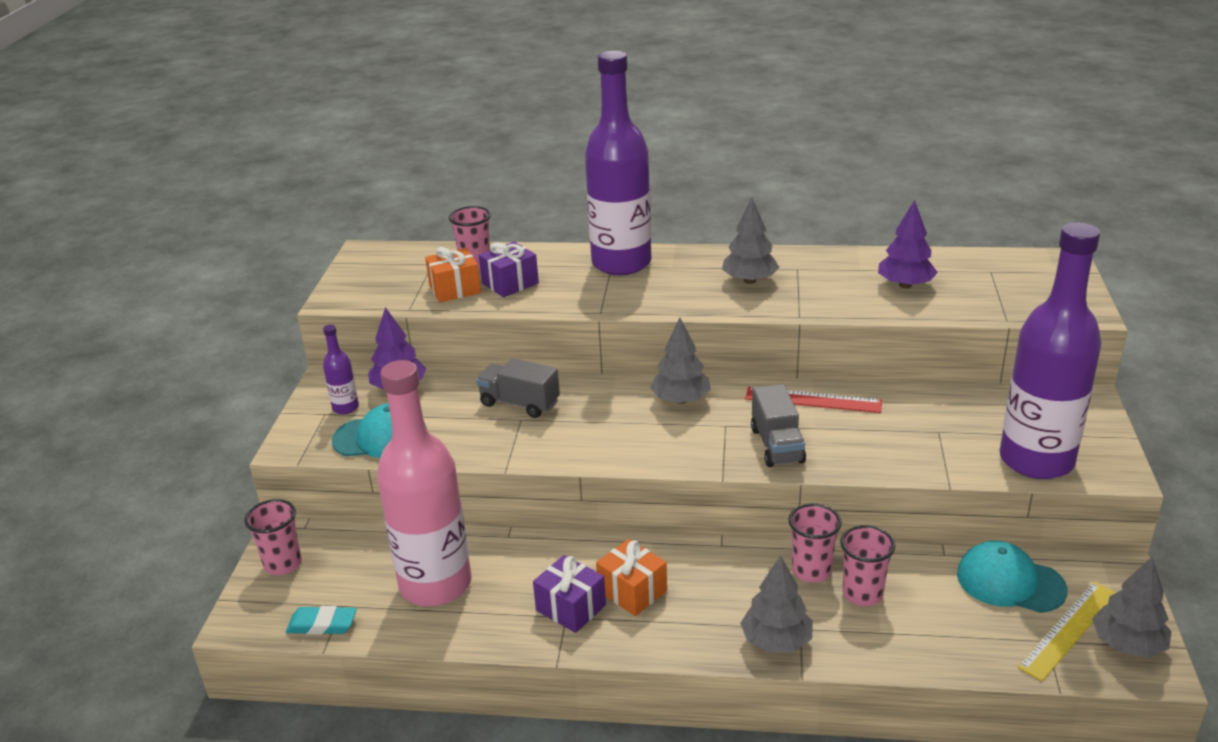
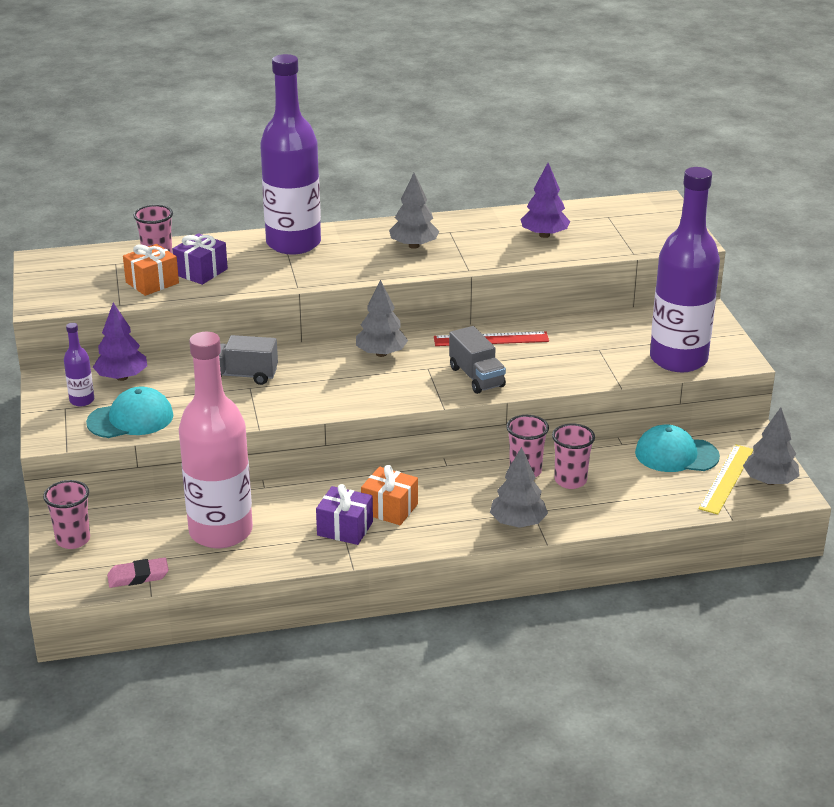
camera: 20 degrees left, 0 degrees up
turquoise eraser [286,606,357,635] -> pink eraser [107,557,169,588]

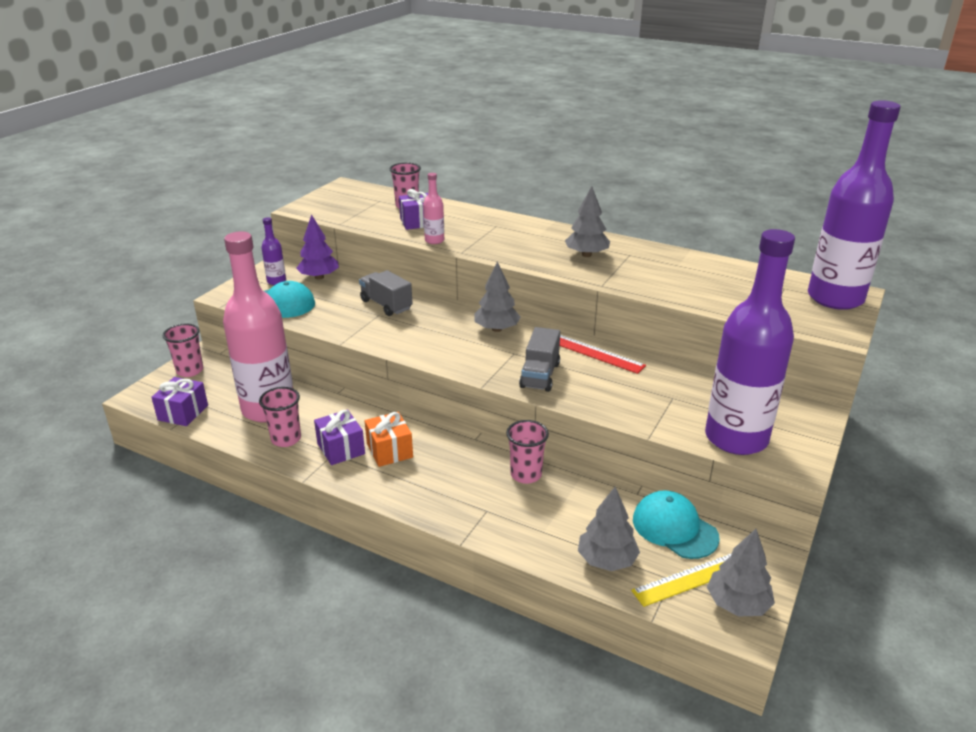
camera: 40 degrees right, 0 degrees up
pink eraser [107,557,169,588] -> purple gift [151,377,208,426]
orange gift [123,244,179,296] -> none
purple bottle [260,54,321,255] -> purple bottle moved to [808,100,901,310]
grey tree [490,447,548,528] -> grey tree moved to [578,487,640,571]
purple tree [520,163,570,238] -> none
pink cup [552,423,595,489] -> pink cup moved to [259,387,301,447]
none -> pink bottle [423,173,444,244]

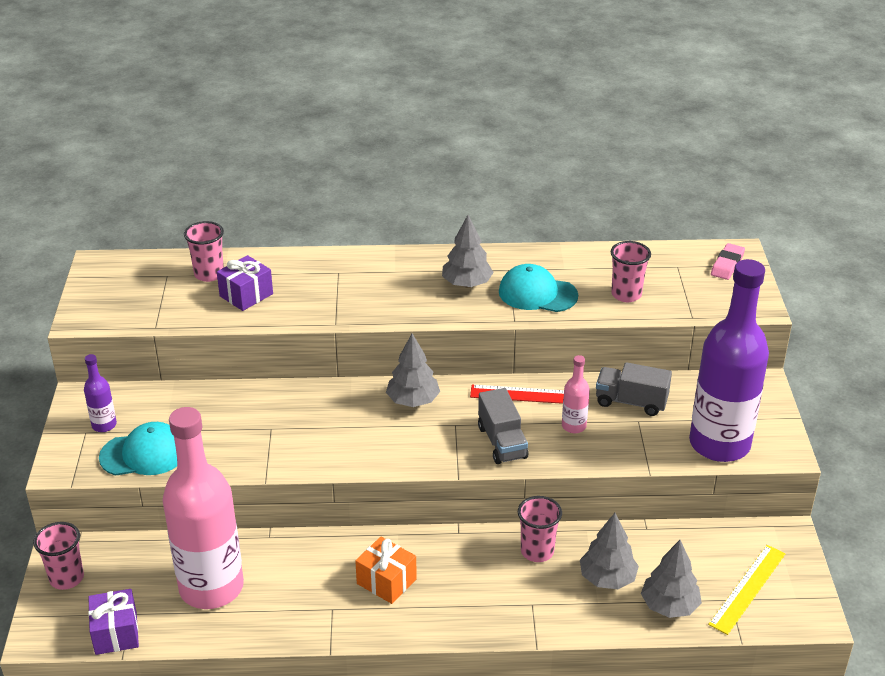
camera: 30 degrees left, 5 degrees up
pink cup [259,387,301,447] -> pink cup moved to [611,241,651,302]
purple tree [296,214,339,280] -> none
purple gift [314,409,365,465] -> none
grey truck [359,270,413,316] -> grey truck moved to [596,362,672,416]
pink bottle [423,173,444,244] -> pink bottle moved to [562,355,590,433]
turquoise cap [633,490,720,559] -> turquoise cap moved to [499,264,578,312]
grey tree [707,529,775,616] -> grey tree moved to [580,513,639,589]
purple bottle [808,100,901,310] -> pink eraser [711,243,745,280]

